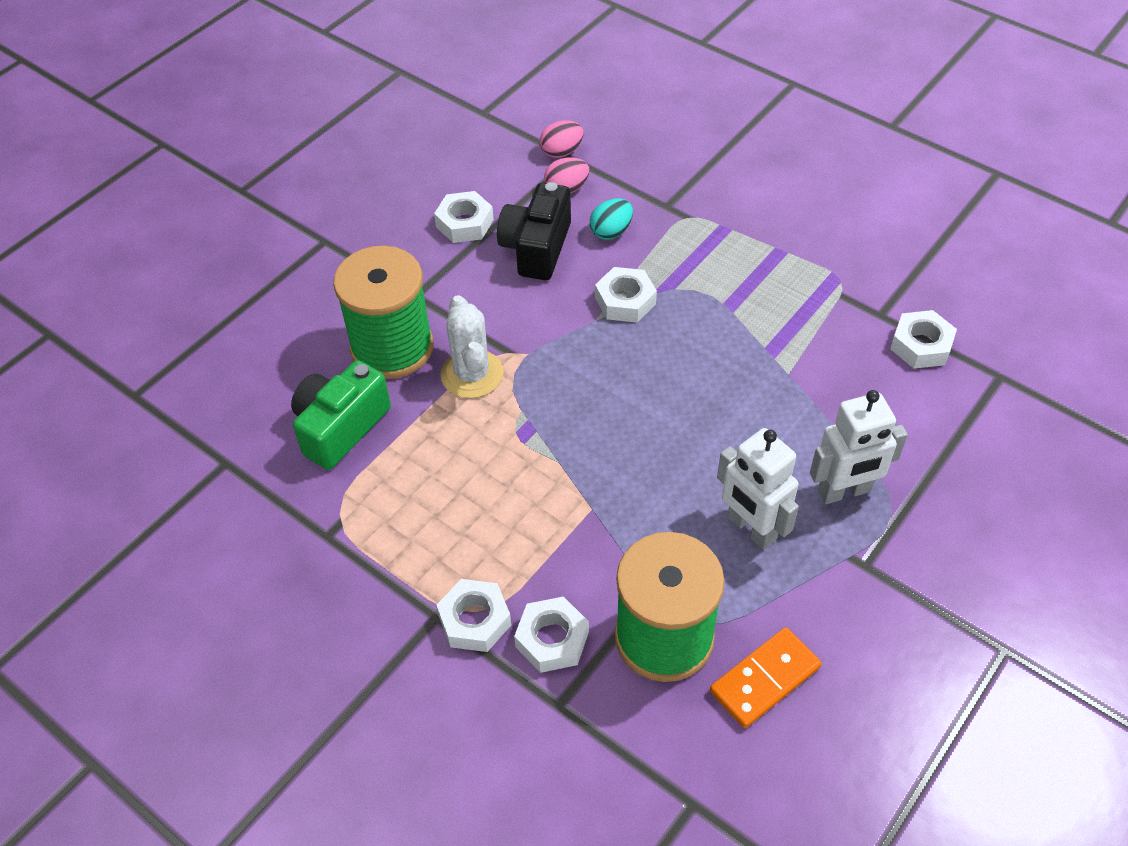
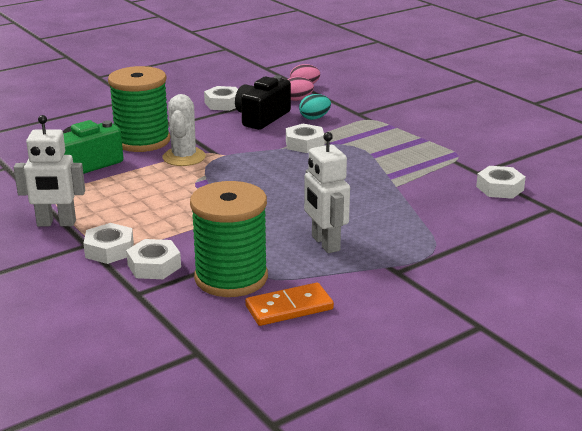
camera: 15 degrees right, 25 degrees down
white robot [810,390,908,504] -> white robot moved to [14,115,85,226]

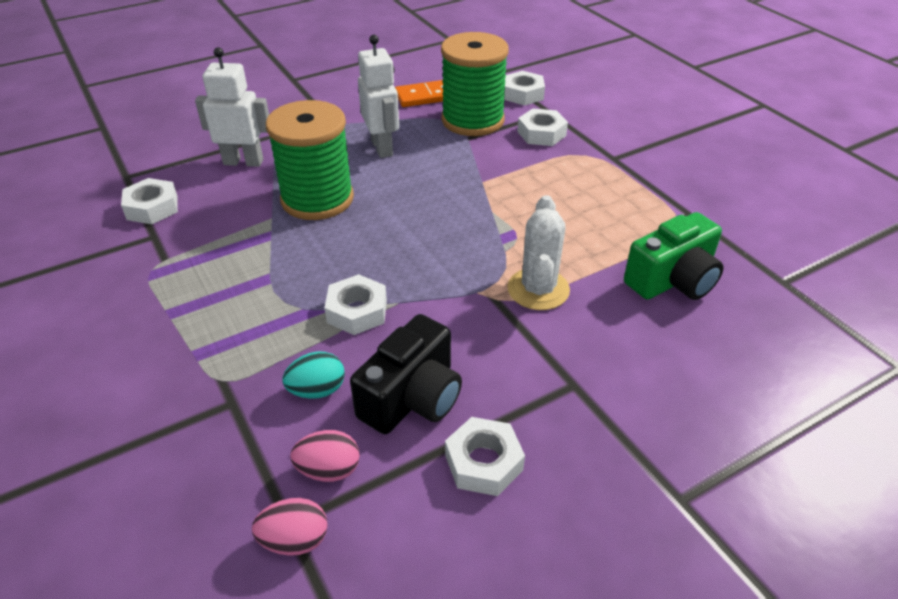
camera: 175 degrees left, 15 degrees up
white robot [14,115,85,226] -> white robot moved to [195,47,269,167]
white nut [83,223,134,264] -> white nut moved to [504,71,545,106]
green spool [108,66,170,152] -> green spool moved to [266,100,354,220]

